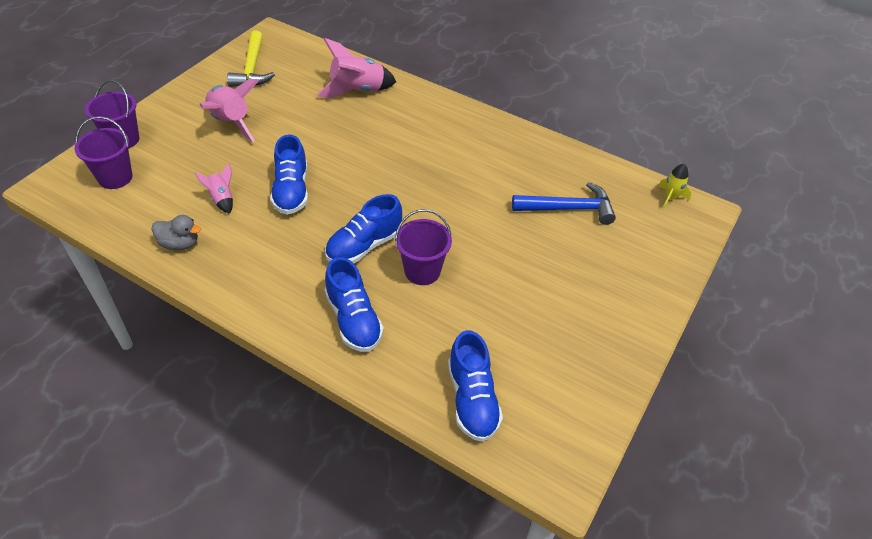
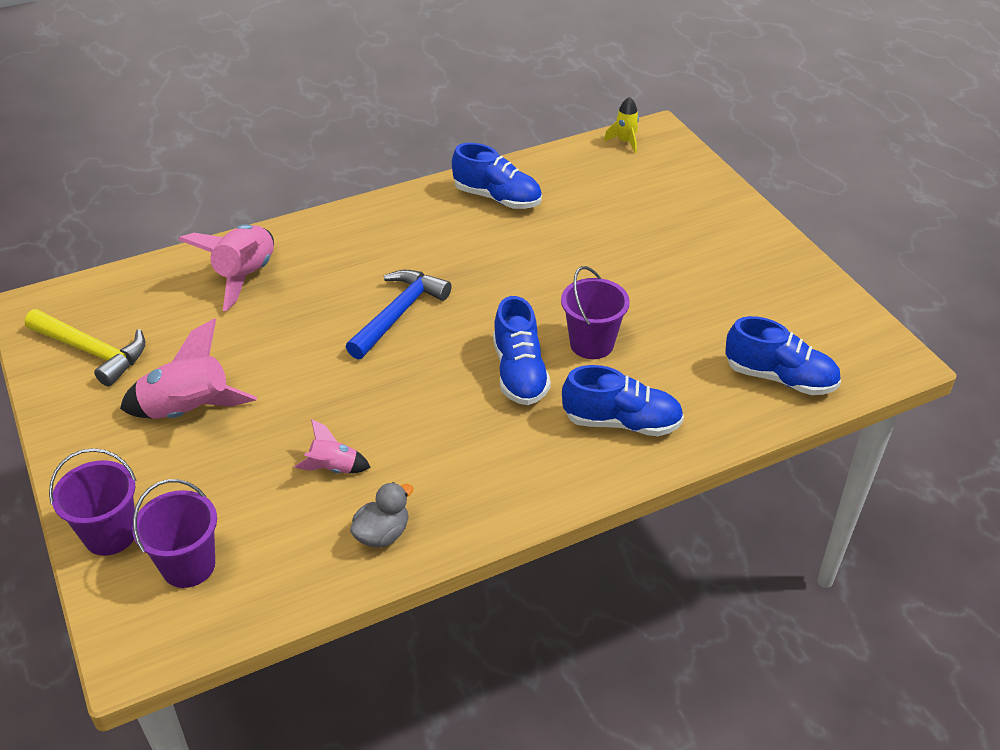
camera: 55 degrees left, 5 degrees down
blue shoe [270,135,308,215] -> blue shoe moved to [452,143,542,209]
blue hammer [512,182,616,225] -> blue hammer moved to [346,270,451,359]

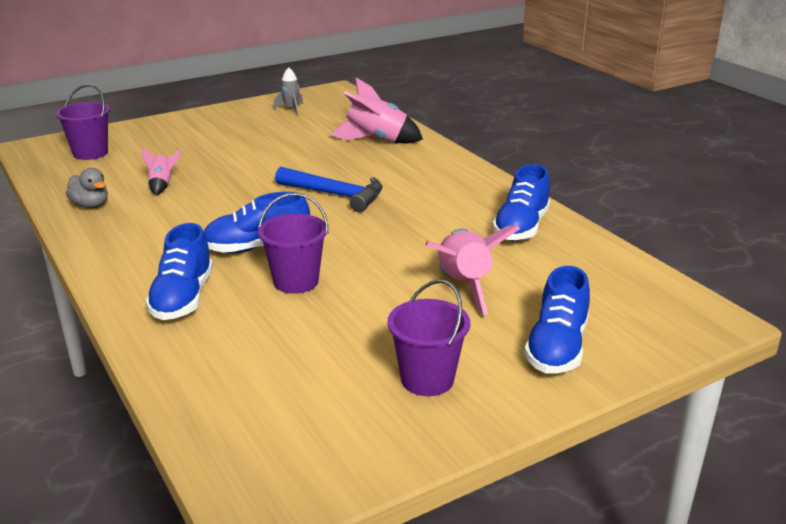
camera: 85 degrees right, 15 degrees down
yellow hammer [25,309,145,387] -> grey rocket [273,68,303,115]
purple bucket [49,448,137,556] -> purple bucket moved to [388,279,470,396]
pink rocket [120,319,257,419] -> pink rocket moved to [425,225,520,315]
yellow rocket [604,97,639,153] -> none
blue shoe [725,316,841,395] -> blue shoe moved to [524,266,590,374]

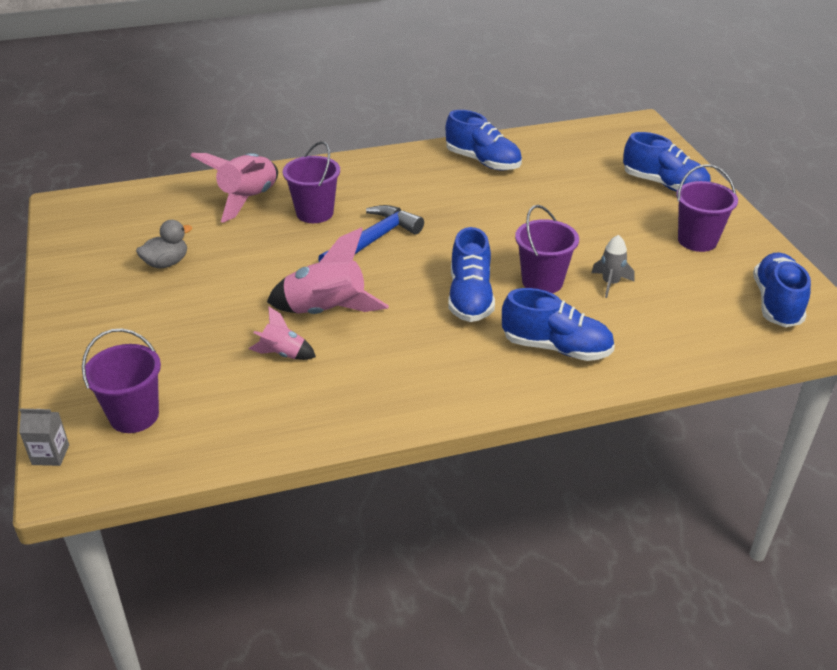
camera: 75 degrees left, 10 degrees up
grey duck [66,168,108,208] -> grey duck moved to [136,220,192,268]
grey rocket [273,68,303,115] -> grey rocket moved to [592,235,635,298]
pink rocket [425,225,520,315] -> pink rocket moved to [267,228,389,314]
none -> grey carton [19,409,69,466]
none -> purple bucket [283,141,340,223]
none -> blue shoe [753,253,811,327]

